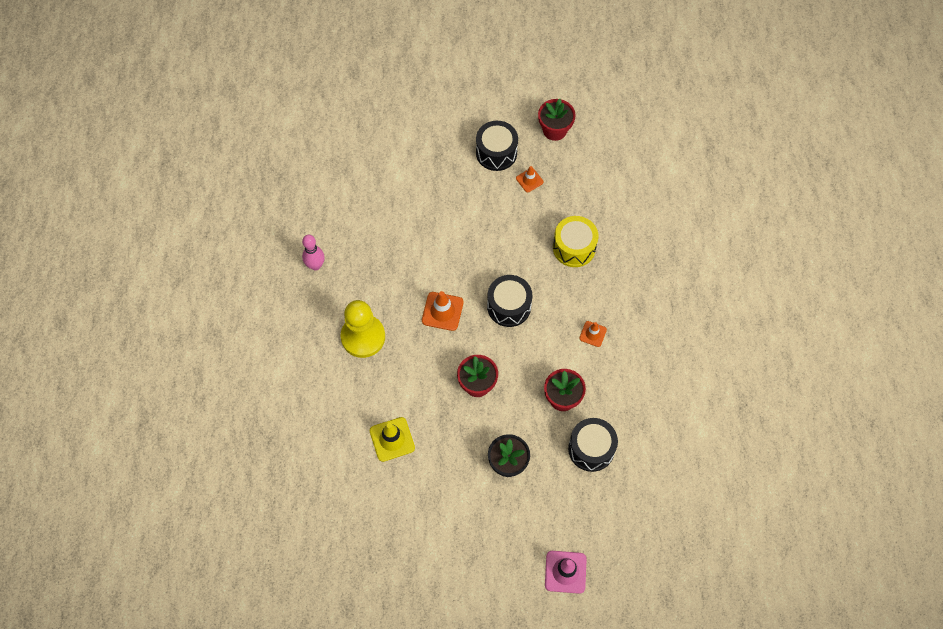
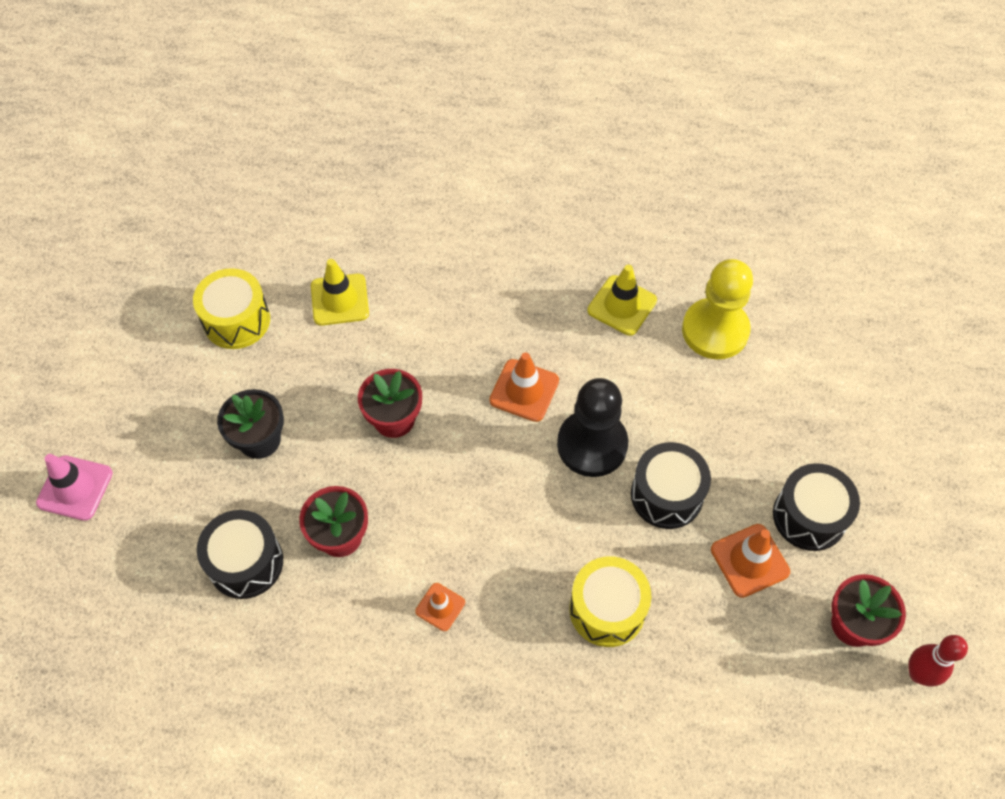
camera: 100 degrees right, 5 degrees down
pink bowling pin [302,235,325,270] -> none
yellow pawn [341,300,385,358] -> yellow pawn moved to [682,259,753,359]
black drum [487,275,532,327] -> black drum moved to [631,442,711,529]
orange traffic cone [516,166,544,192] -> orange traffic cone [711,524,790,598], size x1.62
none -> yellow drum [193,268,270,349]
none -> black pawn [557,378,628,477]
none -> yellow traffic cone [587,265,657,336]
none -> red bowling pin [909,635,968,687]

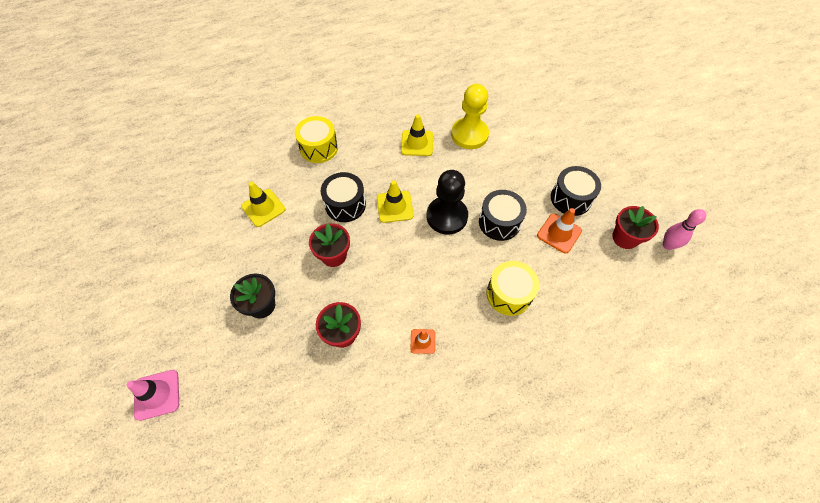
camera: 30 degrees left, 0 degrees up
yellow drum [193,268,270,349] -> yellow drum moved to [295,116,338,163]
black drum [197,510,283,599] -> black drum moved to [321,172,366,222]
orange traffic cone [489,352,559,422] -> yellow traffic cone [377,180,414,223]
red bowling pin [909,635,968,687] -> pink bowling pin [663,209,706,250]

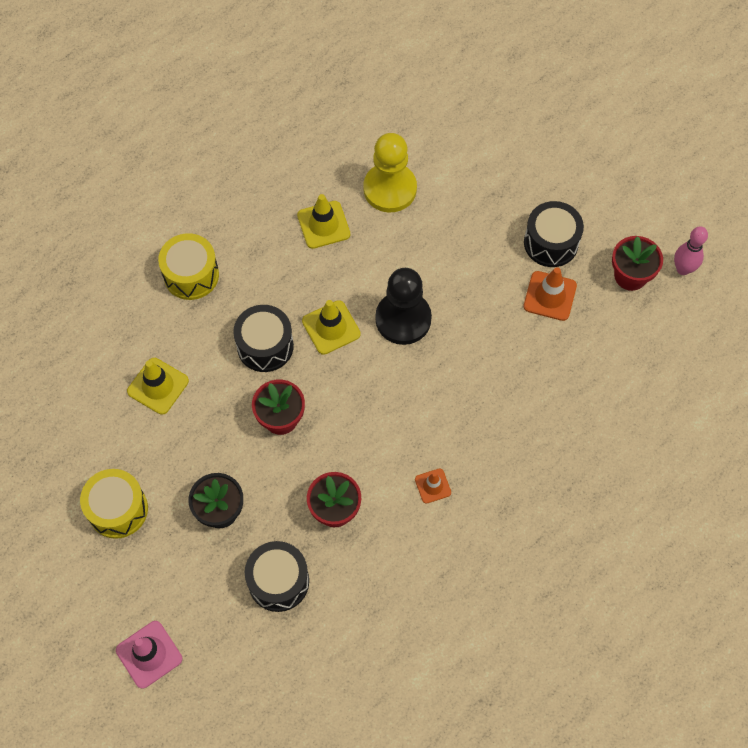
camera: 20 degrees left, 5 degrees up
black drum [479,190,527,241] -> black drum moved to [245,541,309,612]
yellow drum [487,261,539,316] -> yellow drum moved to [80,469,148,539]

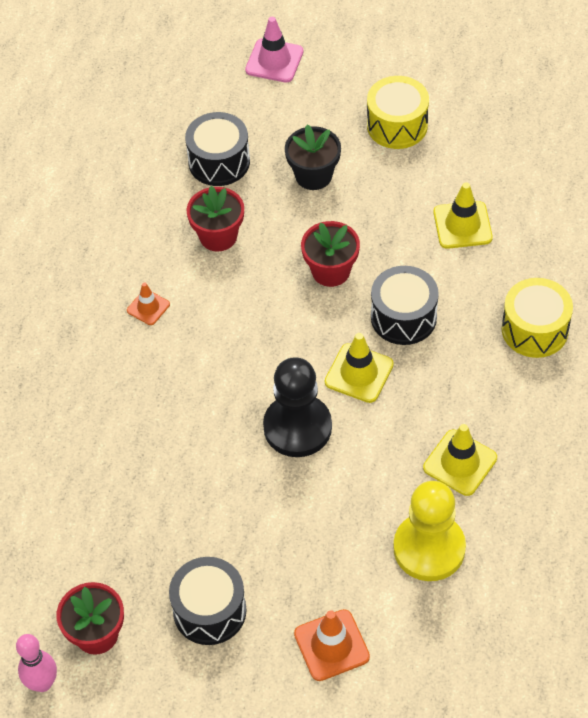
camera: 145 degrees right, 10 degrees down
orange traffic cone [524,267,577,321] -> orange traffic cone moved to [294,609,370,681]

